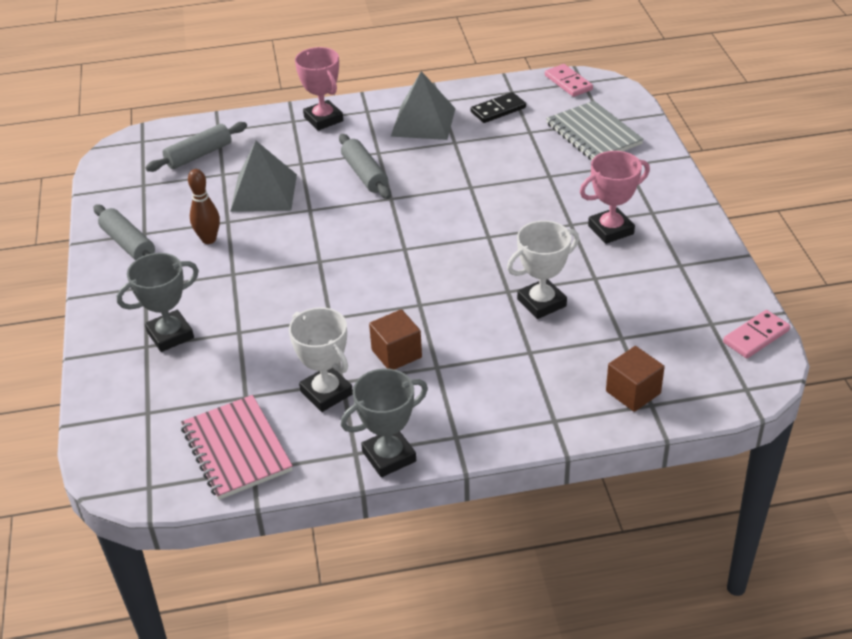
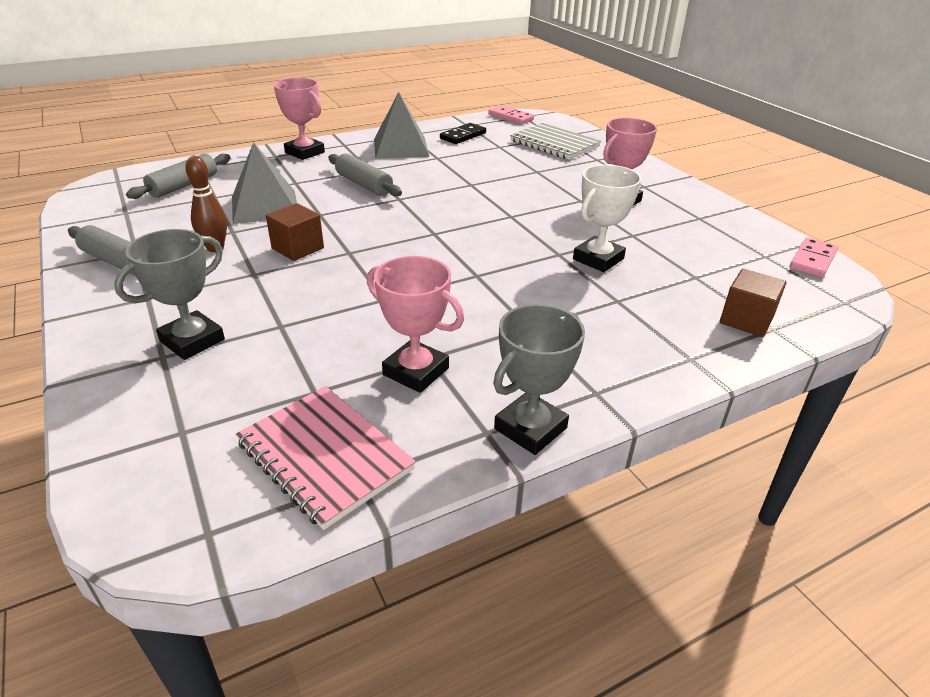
camera: 20 degrees left, 5 degrees down
white trophy [289,307,353,412] -> pink trophy [367,256,464,393]
brown cube [369,309,422,370] -> brown cube moved to [266,203,324,261]

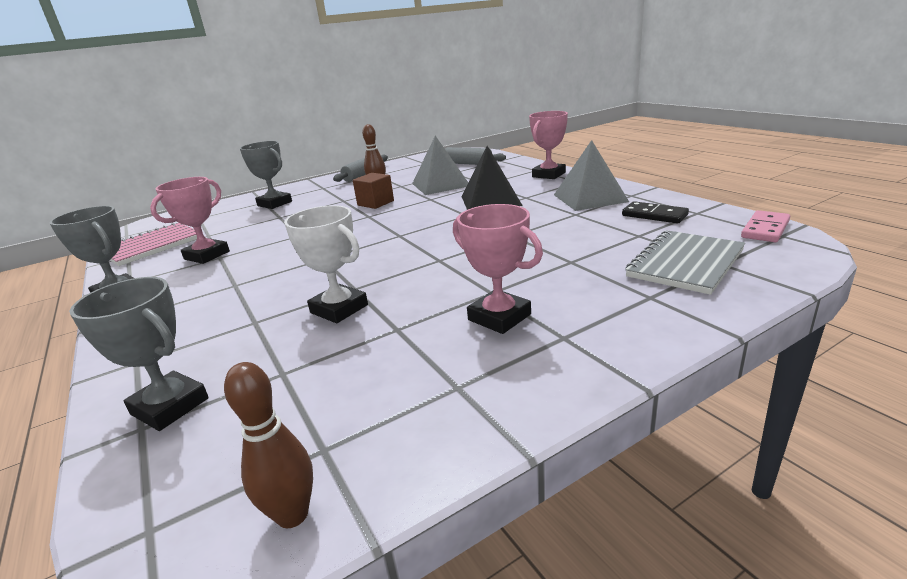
camera: 90 degrees right, 10 degrees down
grey rolling pin [328,153,402,197] -> black pyramid [462,146,523,210]
brown cube [720,269,786,337] -> grey trophy [69,277,209,431]
pink domino [790,237,838,278] -> brown bowling pin [224,362,313,528]

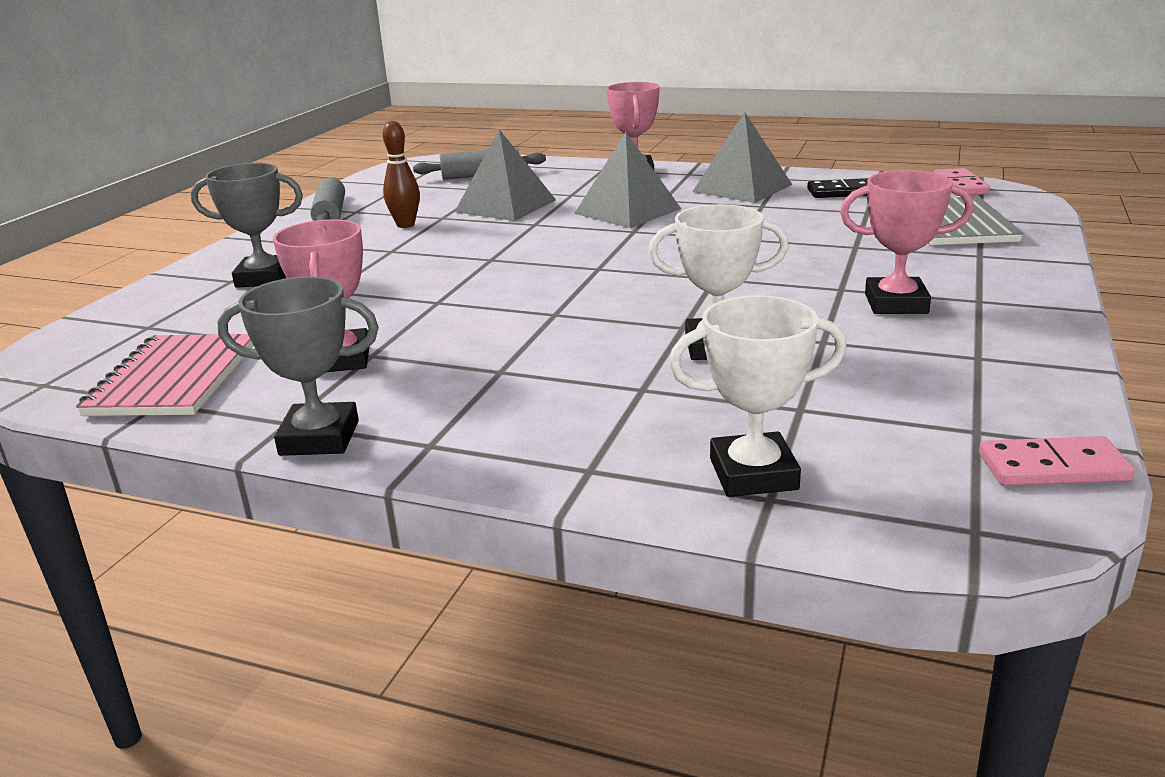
camera: 40 degrees left, 0 degrees up
grey trophy [69,277,209,431] -> white trophy [669,295,847,497]
brown bowling pin [224,362,313,528] -> pink domino [979,436,1135,486]
brown cube [353,173,394,209] -> none
black pyramid [462,146,523,210] -> grey pyramid [574,132,681,228]

